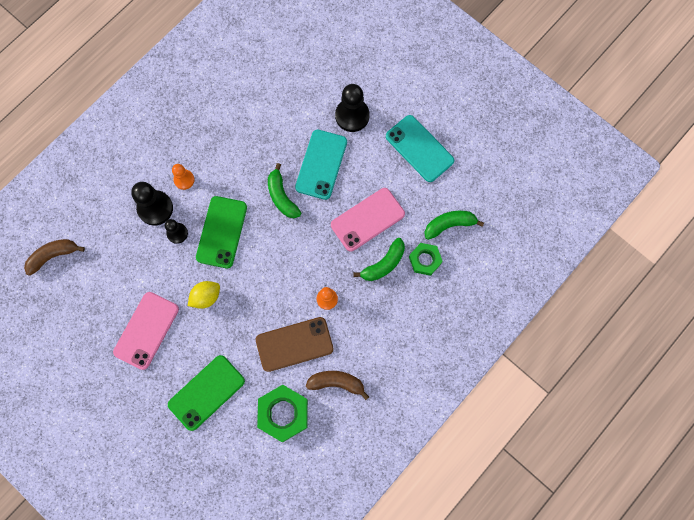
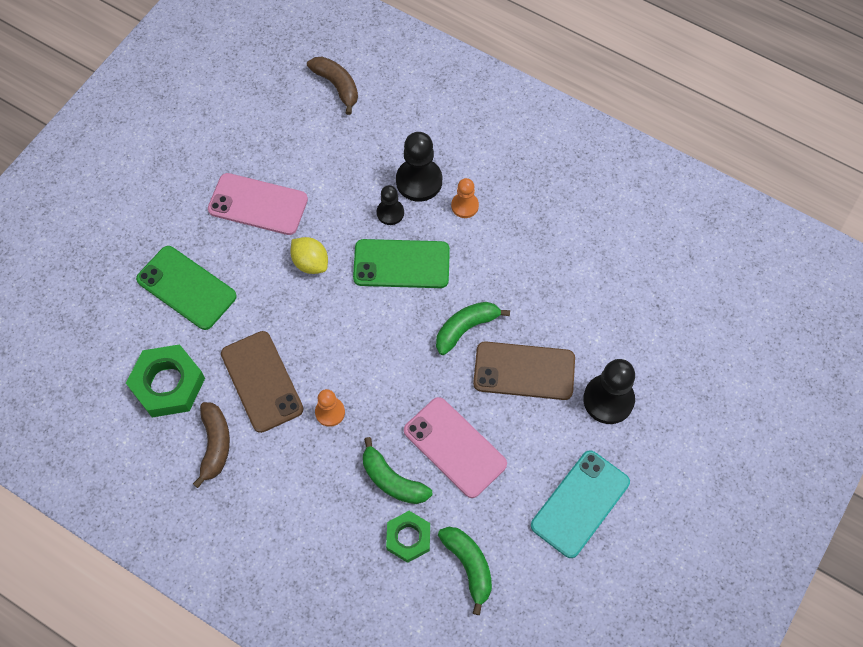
camera: 80 degrees right, 10 degrees down
turquoise phone [295,130,347,200] -> brown phone [473,341,575,400]

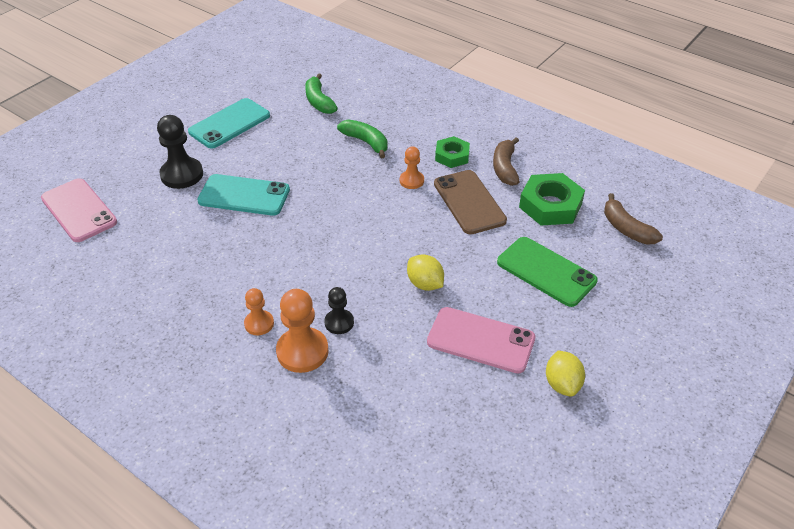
camera: 175 degrees left, 20 degrees down
brown banana [307,57,358,115] -> brown banana moved to [604,193,663,245]
green phone [353,239,450,288] -> none
green nut [386,511,430,563] -> green nut moved to [435,136,470,168]
black pawn [396,132,442,202] -> orange pawn [276,289,328,373]
pink phone [404,397,507,498] -> pink phone moved to [41,178,117,242]
green banana [436,302,510,355] -> none
brown phone [473,341,575,400] -> turquoise phone [197,174,290,216]
none -> yellow lemon [546,351,585,397]

